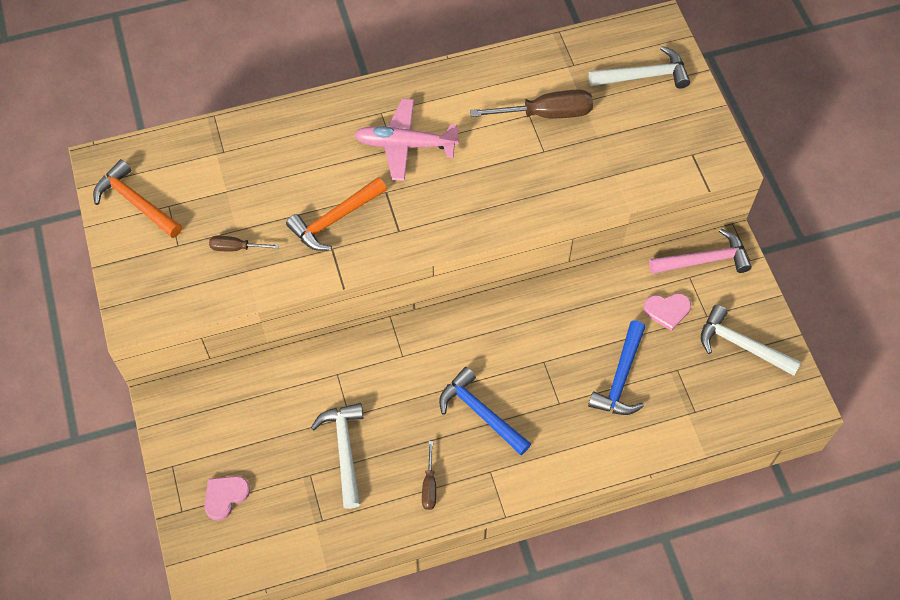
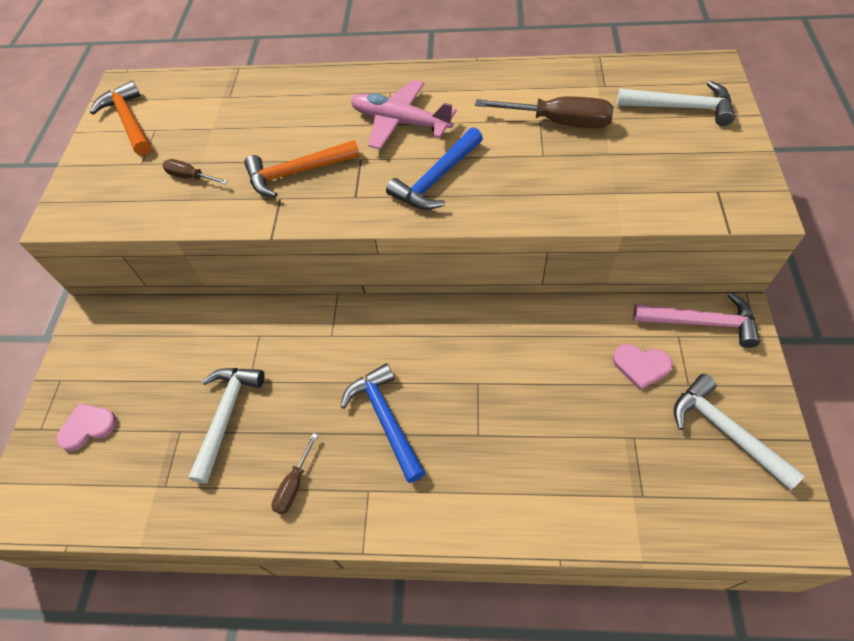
camera: 25 degrees right, 5 degrees down
blue hammer [588,321,645,415] -> blue hammer moved to [386,127,483,210]

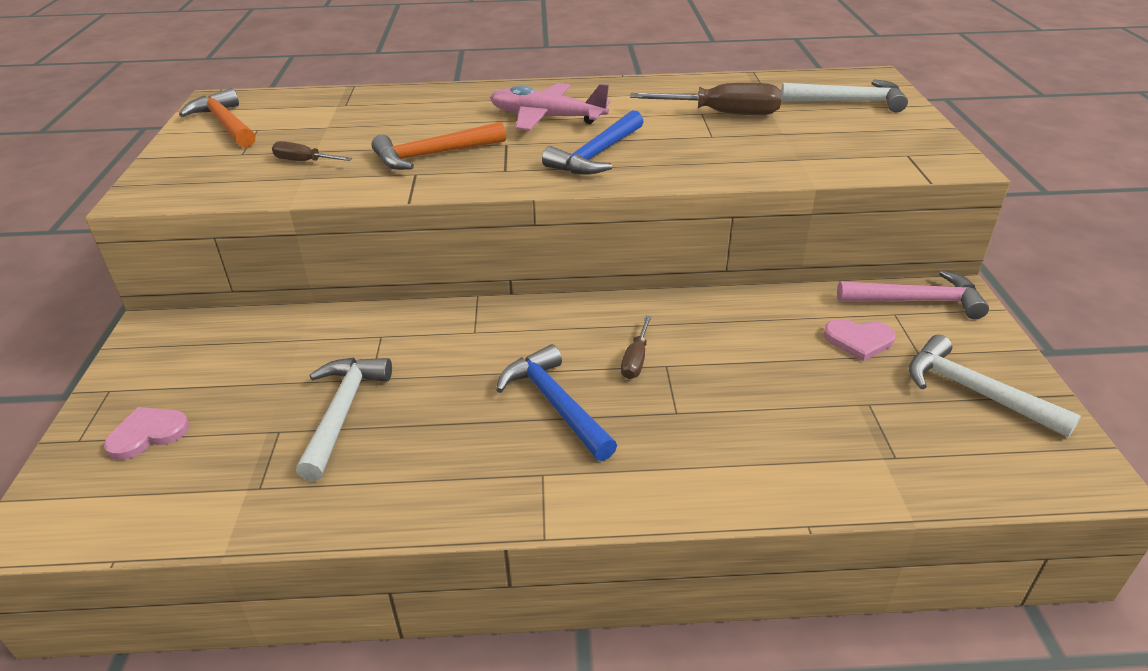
camera: 10 degrees left, 20 degrees down
brown screwdriver [272,433,318,514] -> brown screwdriver moved to [621,315,652,379]

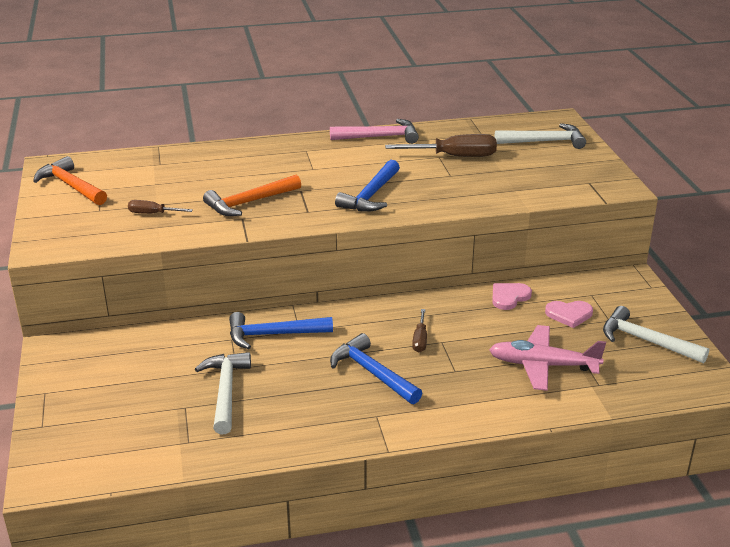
camera: 10 degrees left, 5 degrees down
pink heart [104,407,189,460] -> pink heart moved to [492,283,532,310]
pink plane [490,83,611,131] -> pink plane moved to [489,325,606,391]
pink hammer [837,270,989,319] -> pink hammer moved to [330,119,419,144]
none -> blue hammer [229,312,333,349]

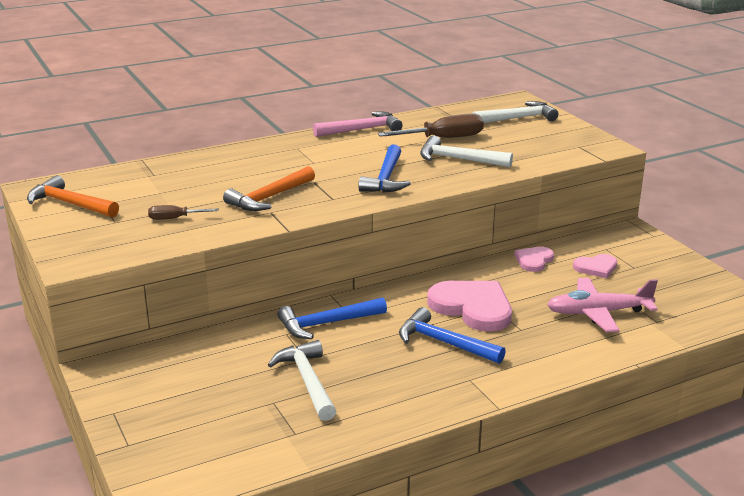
camera: 15 degrees left, 5 degrees down
brown screwdriver [412,309,427,353] -> pink heart [427,281,512,332]
white hammer [603,306,709,363] -> white hammer moved to [420,136,513,167]

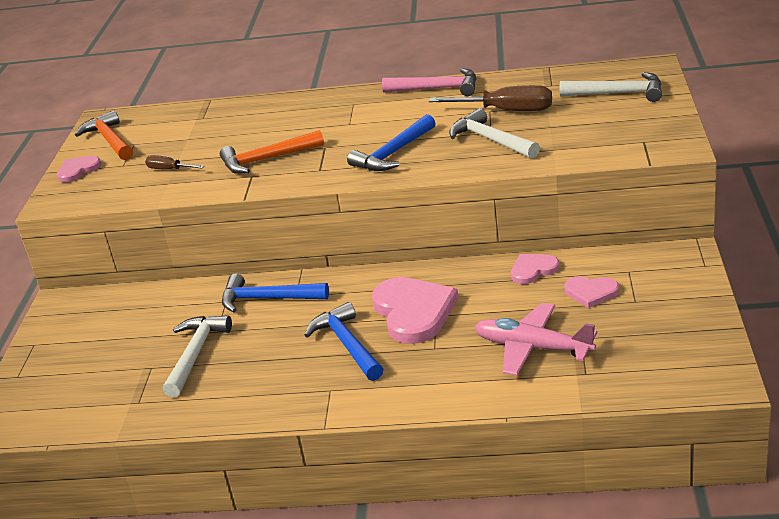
camera: 35 degrees right, 5 degrees up
none -> pink heart [57,156,101,183]

